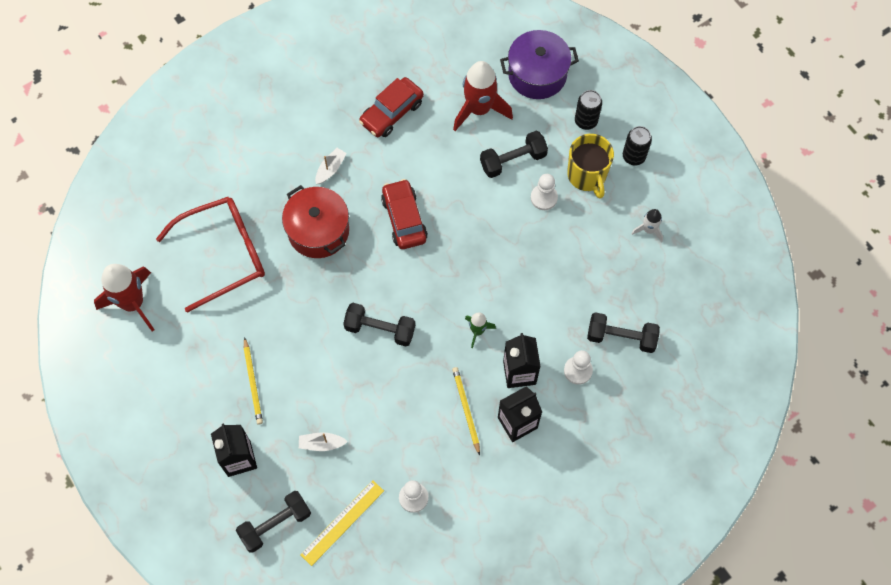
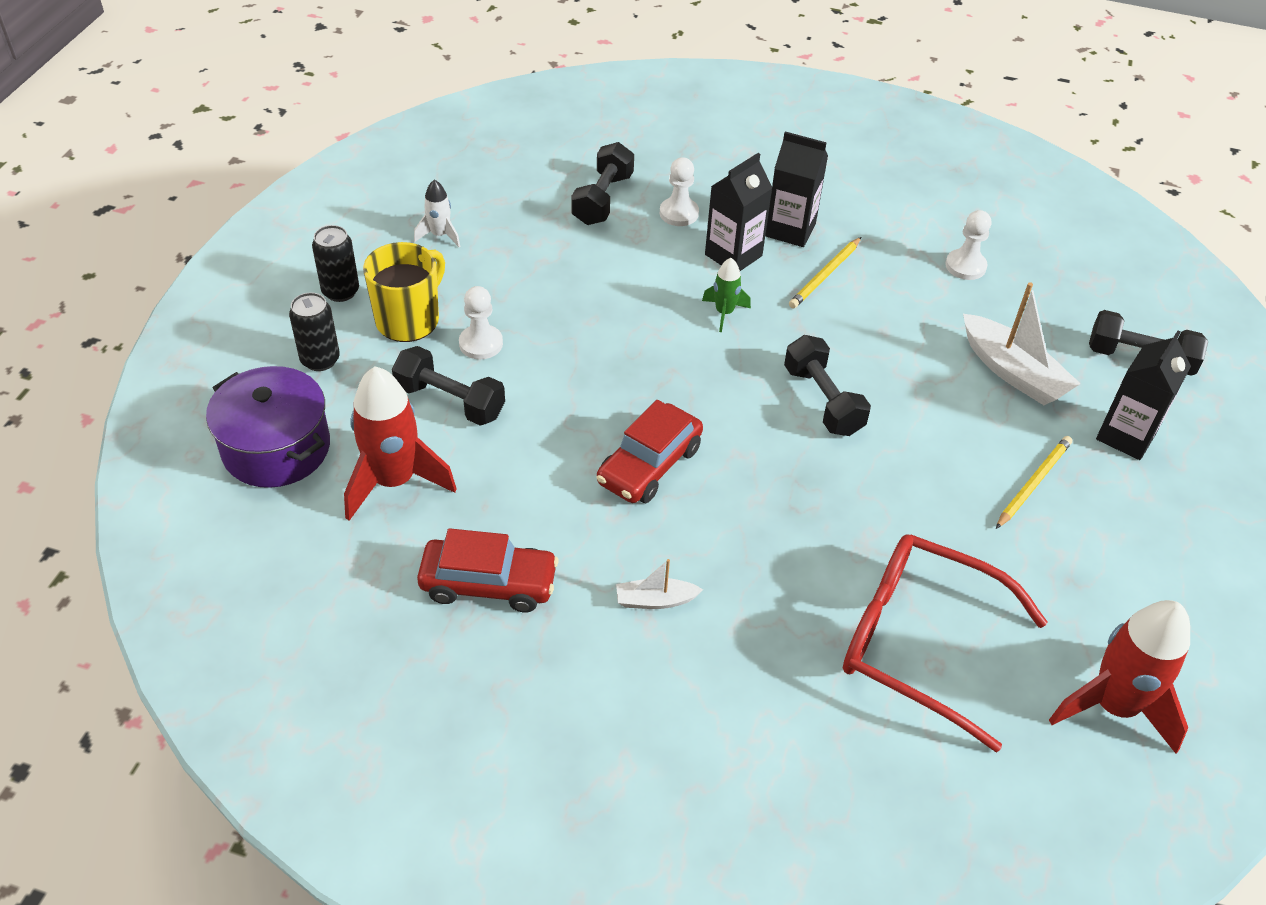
camera: 130 degrees left, 20 degrees down
red pot [282,185,349,258] -> none
white boat [299,432,348,451] -> white boat [963,282,1081,405], size x1.86
yellow ruler [301,480,384,566] -> none
black dumbbell [587,312,660,353] -> black dumbbell turned 45 degrees clockwise [571,142,634,225]

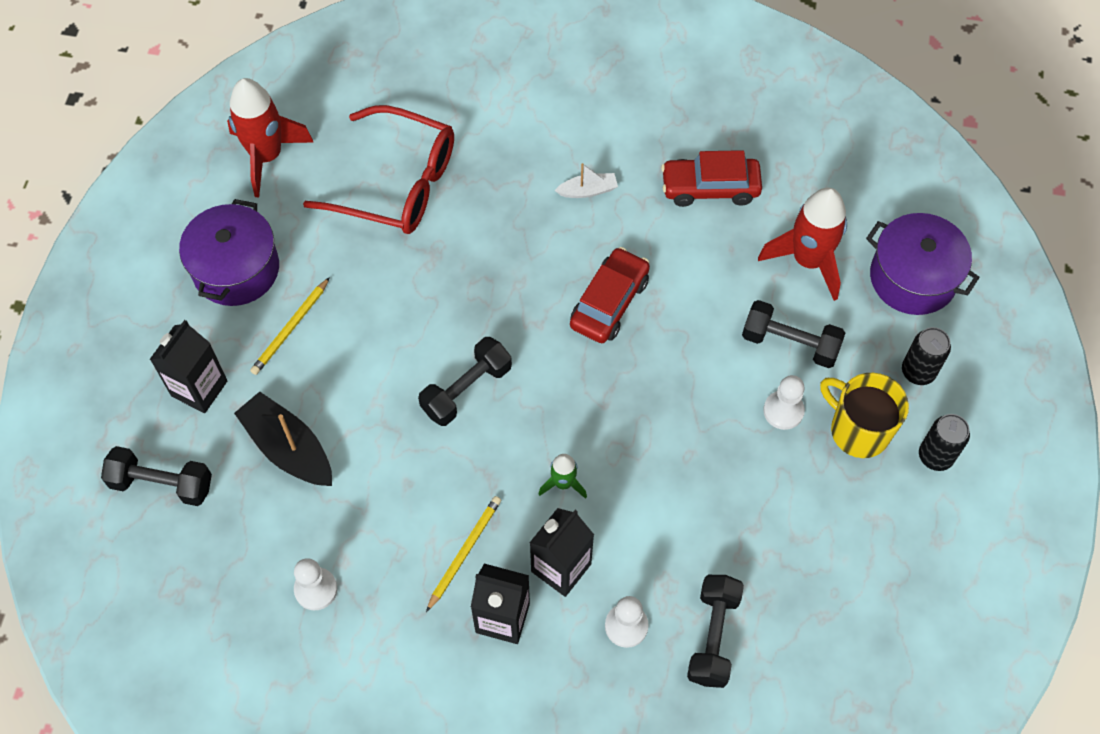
camera: 175 degrees right, 15 degrees up
yellow mug [363,242,445,342] -> yellow mug turned 105 degrees clockwise [820,373,909,458]
white rocket [414,180,460,247] -> none
black dumbbell [784,335,871,436] -> black dumbbell turned 75 degrees clockwise [418,337,512,426]
white boat [963,282,1081,405] -> black boat [234,392,332,486]
none -> purple pot [179,199,279,306]

